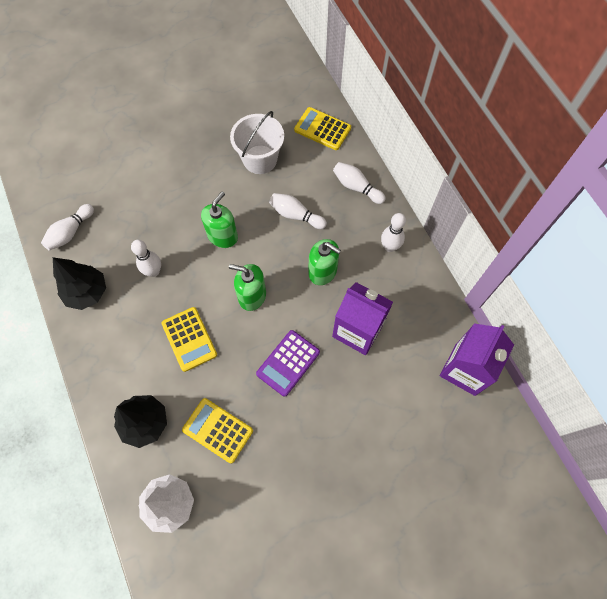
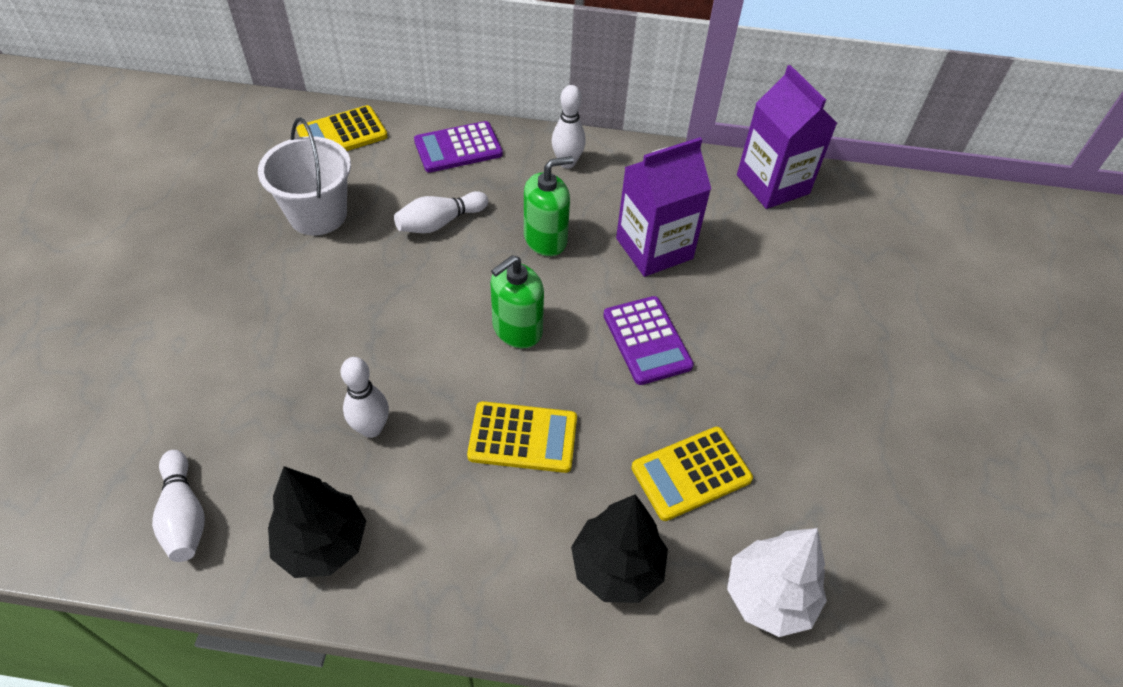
camera: 60 degrees left, 15 degrees down
green soap dispenser [201,192,238,248] -> none
white bowling pin [333,162,386,204] -> purple calculator [414,121,503,173]

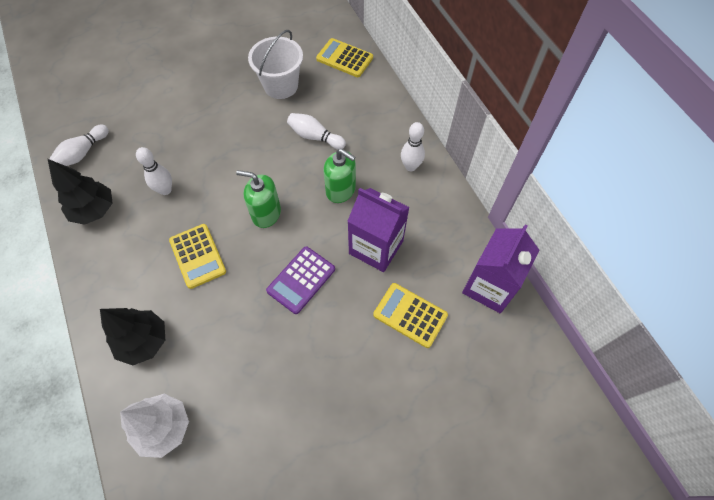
camera: 60 degrees right, 10 degrees up
purple calculator [414,121,503,173] -> none
yellow calculator [631,427,753,521] -> yellow calculator moved to [373,283,448,348]

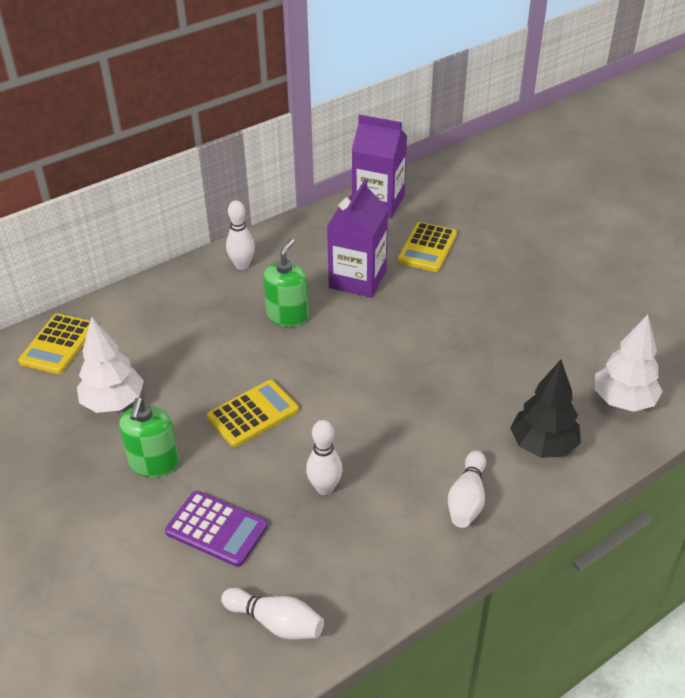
camera: 100 degrees left, 20 degrees down
black tree [48,159,113,225] -> none
yellow calculator [169,224,226,289] -> yellow calculator moved to [207,380,299,447]
green soap dispenser [236,170,281,228] -> green soap dispenser moved to [119,398,179,477]
white bucket [248,30,303,99] -> white tree [77,317,144,413]
purple calculator [266,247,335,314] -> purple calculator moved to [165,491,268,567]
white bowling pin [287,113,346,149] -> white bowling pin moved to [448,450,486,528]

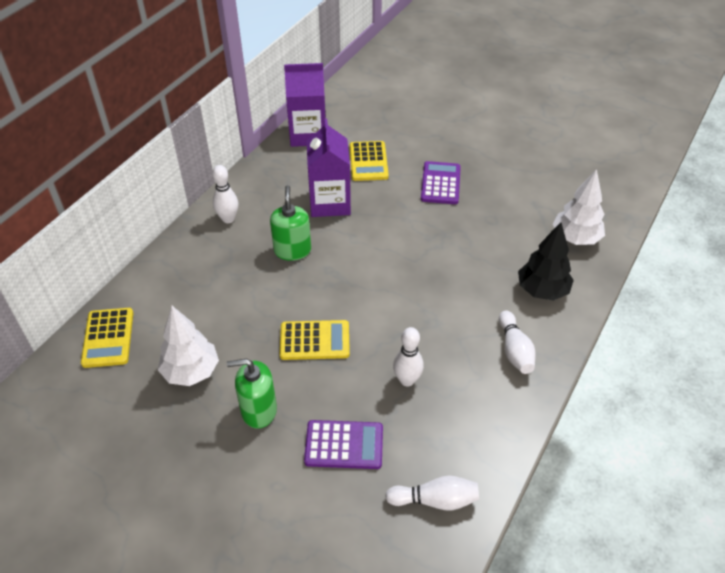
camera: 25 degrees left, 5 degrees up
green soap dispenser [119,398,179,477] -> green soap dispenser turned 105 degrees clockwise [227,359,277,429]
yellow calculator [207,380,299,447] -> yellow calculator turned 60 degrees clockwise [280,320,350,360]
none -> purple calculator [421,161,461,204]

